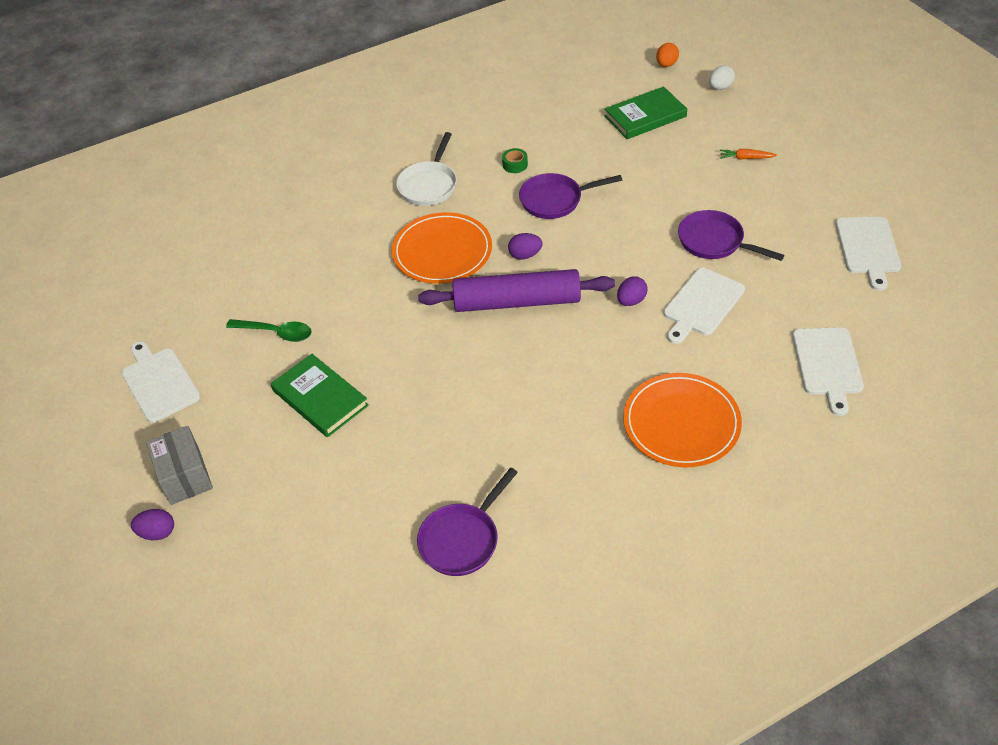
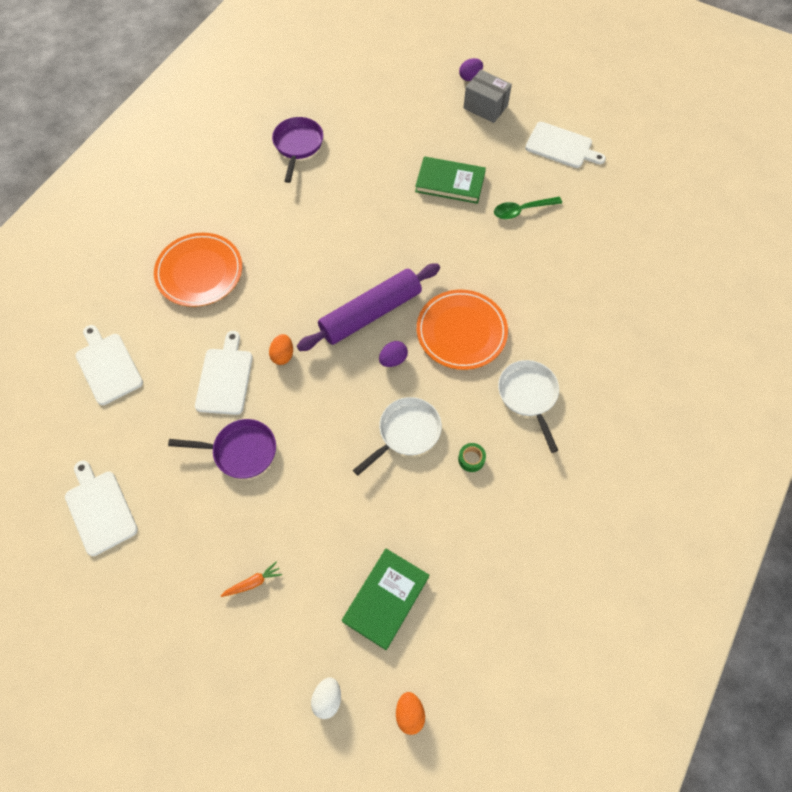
camera: 145 degrees right, 15 degrees up
purple pan [519,173,622,219] -> white pan [353,397,442,476]
purple egg [617,276,648,306] -> orange egg [269,334,293,365]

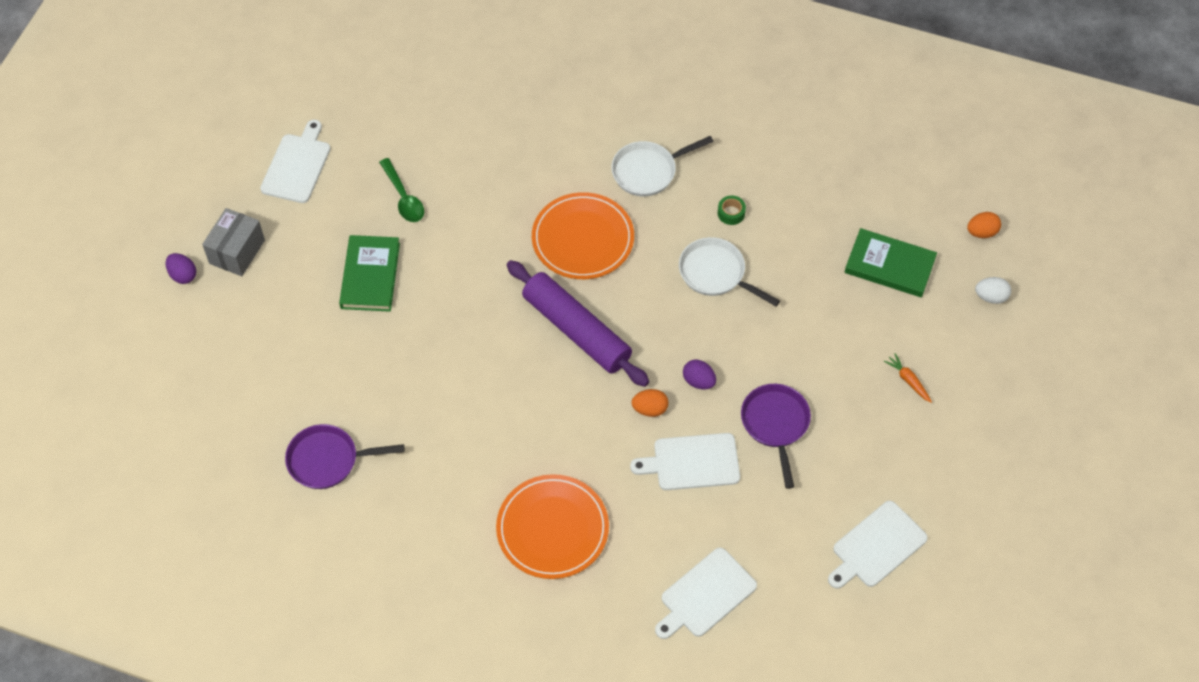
camera: 100 degrees left, 5 degrees down
purple egg [379,341,408,367] -> purple egg moved to [683,359,716,390]

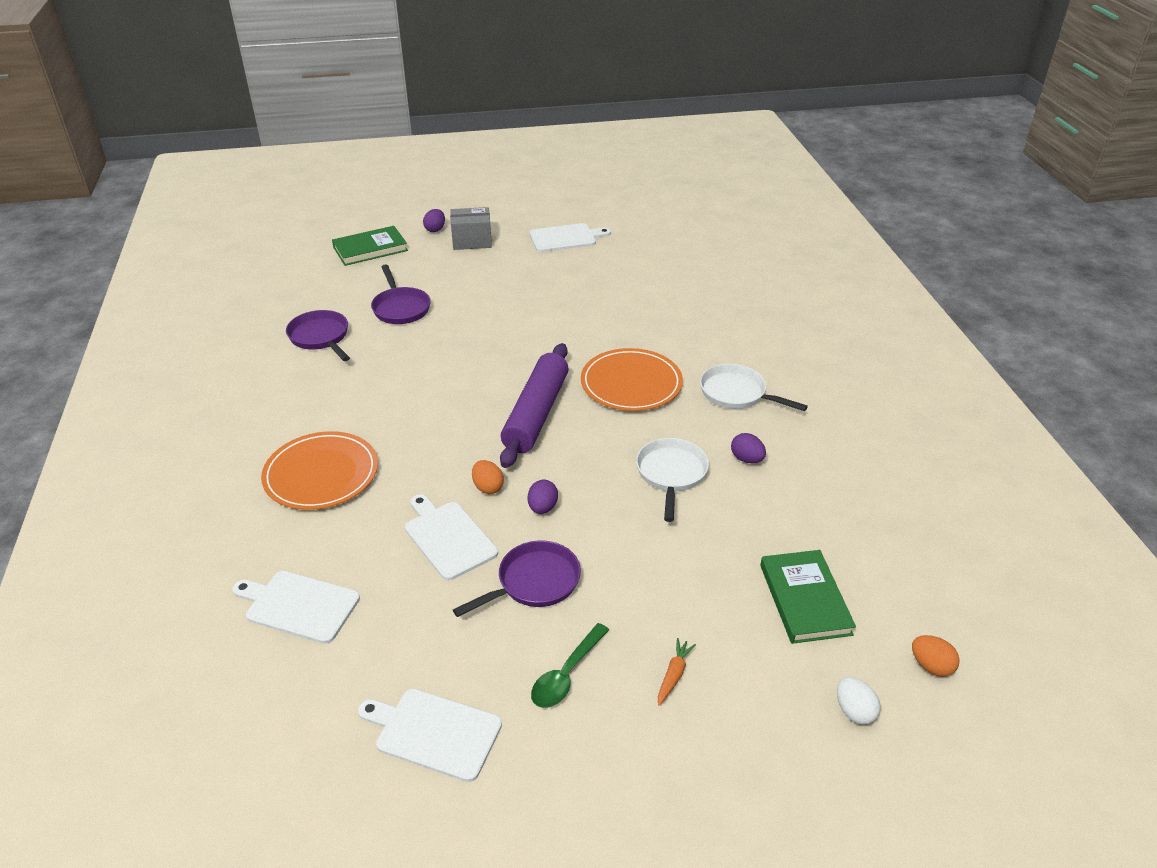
camera: 60 degrees right, 20 degrees down
green book [339,235,400,312] -> green book moved to [332,226,408,266]
green spoon [379,158,424,222] -> green spoon moved to [531,623,609,708]
green tape [718,195,746,225] -> purple egg [731,433,766,463]
none -> purple pan [371,265,431,324]

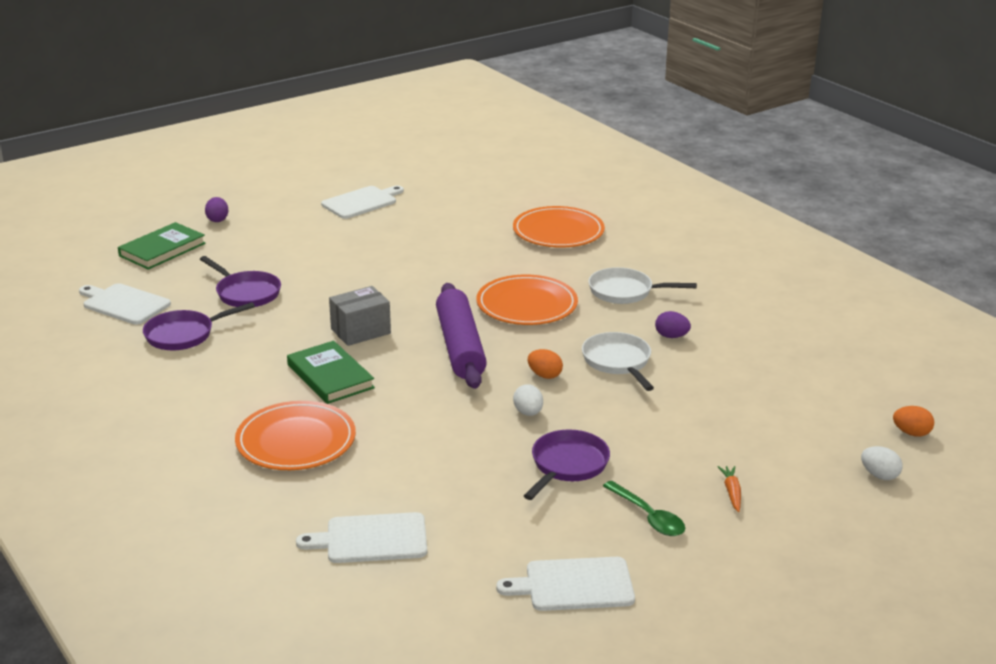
camera: 25 degrees left, 10 degrees down
purple pan [286,310,350,361] -> purple pan turned 60 degrees counterclockwise [143,302,255,350]
white cutting board [405,495,498,580] -> white cutting board moved to [79,283,171,325]
grey box [450,207,492,250] -> grey box moved to [329,286,391,346]
orange egg [472,460,504,494] -> orange egg moved to [528,349,563,379]
purple egg [528,480,558,514] -> white egg [513,384,543,416]
green spoon [531,623,609,708] -> green spoon turned 45 degrees counterclockwise [603,481,685,536]
green book [760,550,856,644] -> green book moved to [287,341,375,404]
none -> orange plate [513,206,605,248]

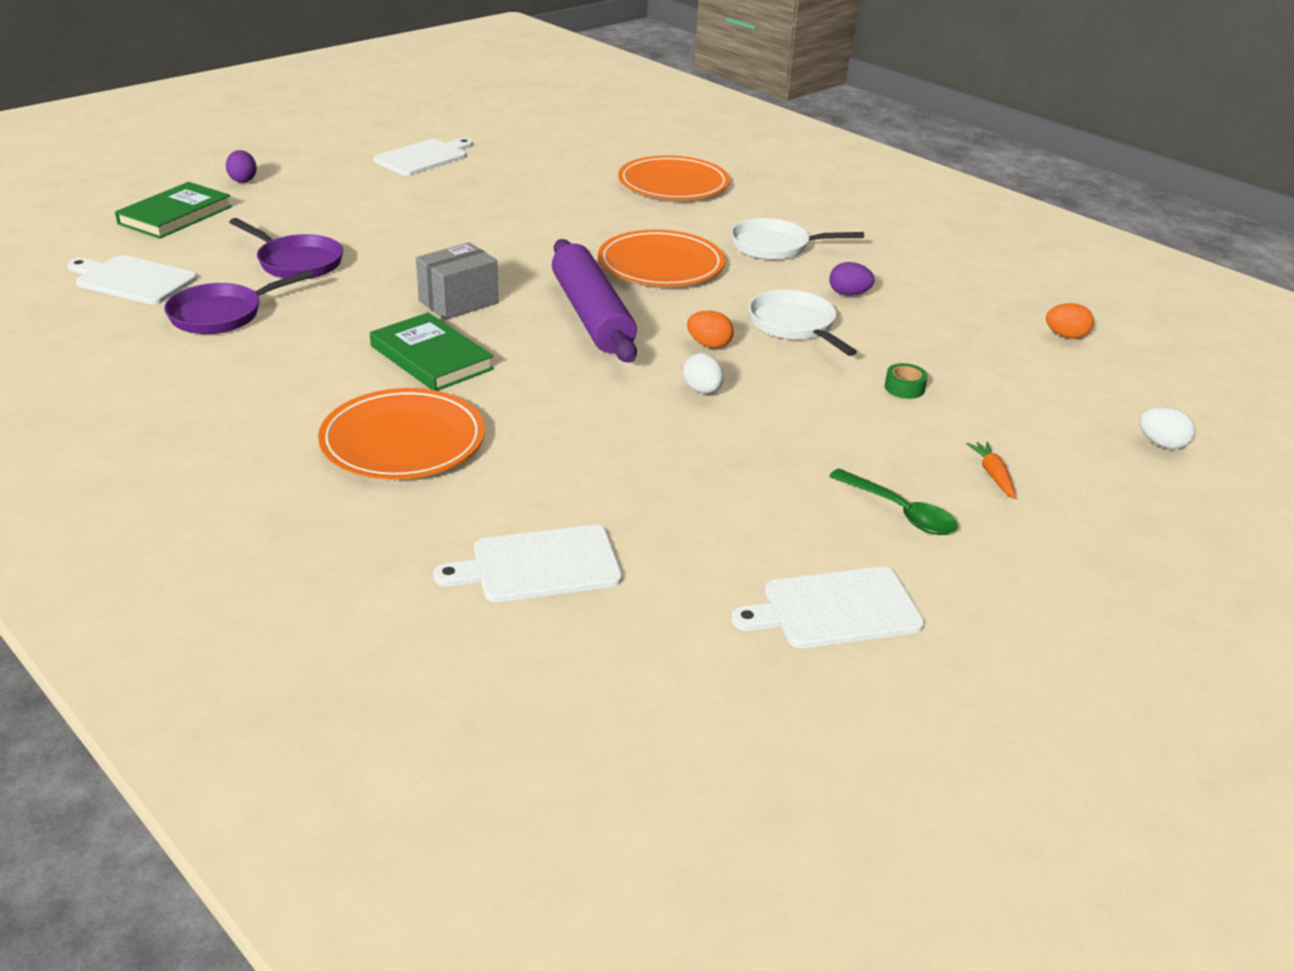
camera: 10 degrees left, 5 degrees up
purple pan [524,429,610,500] -> none
orange egg [893,406,934,437] -> orange egg moved to [1046,303,1094,339]
none -> green tape [885,363,928,399]

